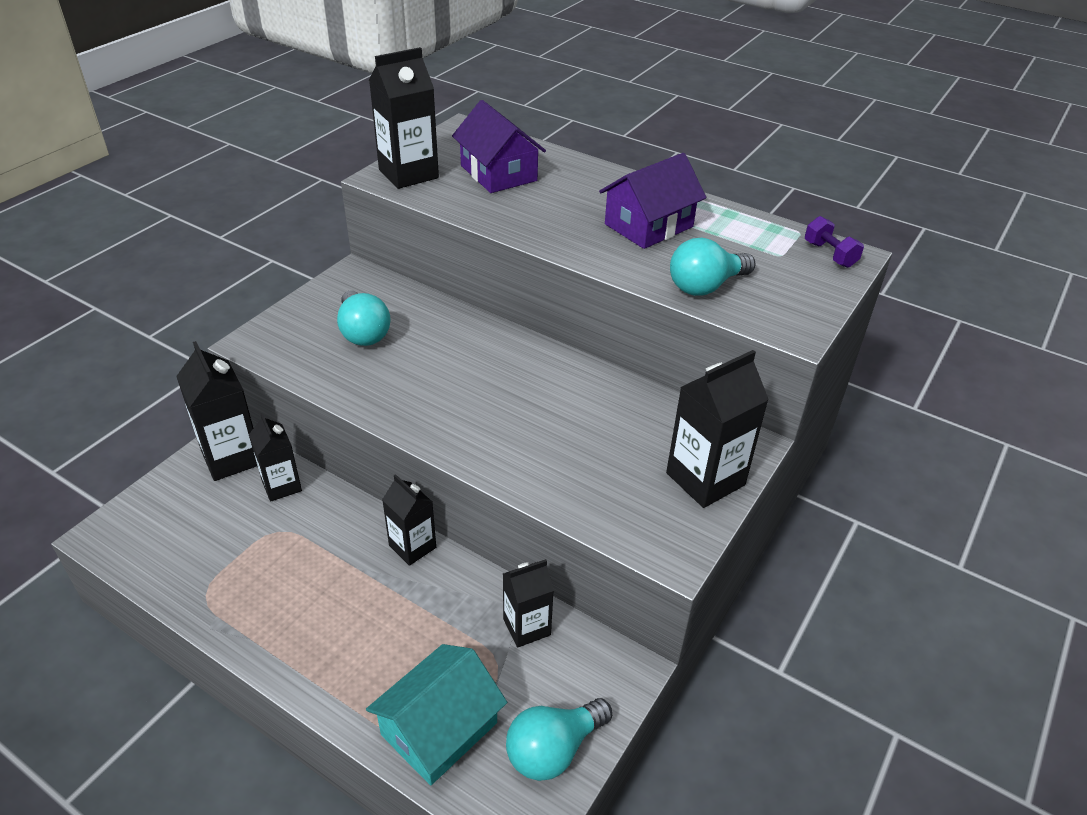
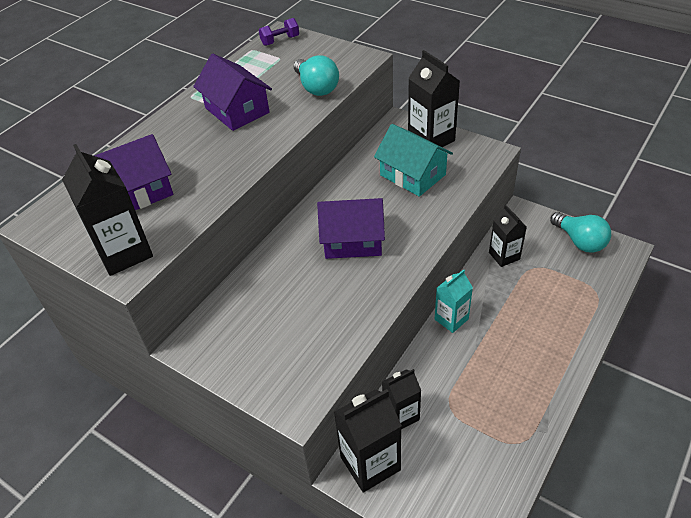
camera: 85 degrees left, 5 degrees up
turquoise light bulb [337,291,391,346] -> none
turquoise house [366,644,507,785] -> turquoise house moved to [374,124,453,197]
black carton [382,474,436,566] -> turquoise carton [435,269,473,333]
none -> purple house [317,198,385,259]

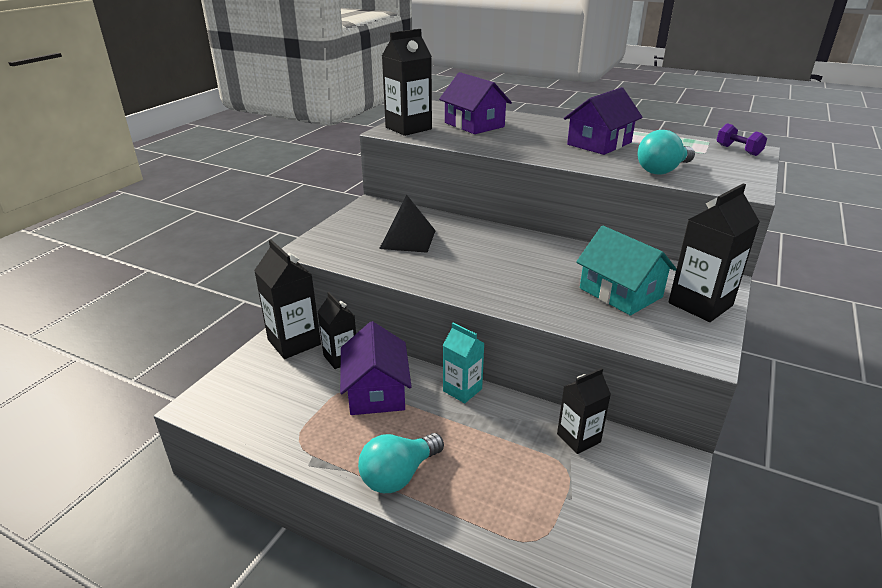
camera: 80 degrees right, 15 degrees down
purple house [317,198,385,259] -> purple house moved to [340,321,412,415]
turquoise house [374,124,453,197] -> turquoise house turned 75 degrees counterclockwise [576,226,677,315]
turquoise light bulb [550,212,611,253] -> turquoise light bulb moved to [358,433,444,493]
none -> black pyramid [379,195,436,253]

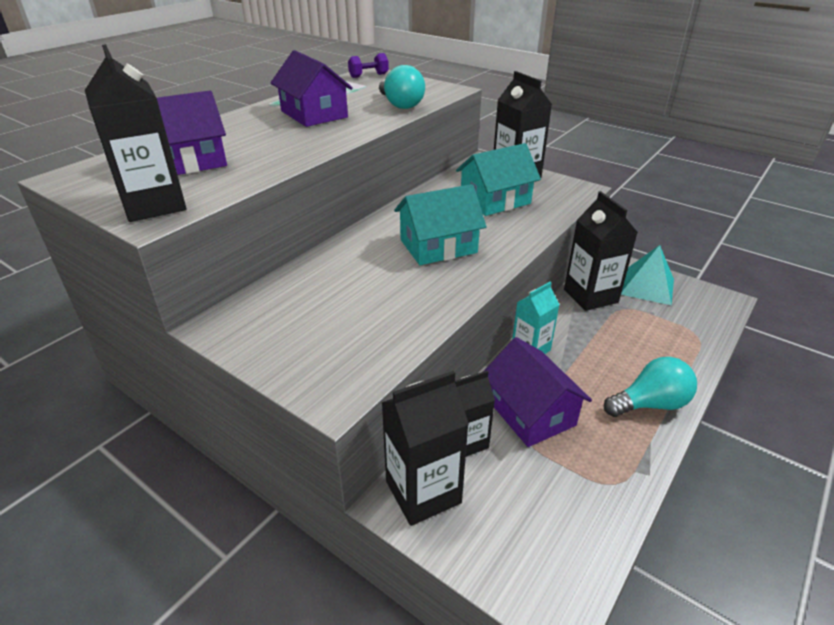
camera: 80 degrees left, 5 degrees up
purple house [340,321,412,415] -> purple house turned 60 degrees clockwise [483,337,592,447]
turquoise light bulb [358,433,444,493] -> turquoise light bulb turned 75 degrees counterclockwise [604,357,697,417]
black pyramid [379,195,436,253] -> none
black carton [557,368,611,454] -> black carton [564,191,638,311], size x1.56
none -> turquoise house [394,184,486,265]
none -> turquoise pyramid [621,245,674,306]

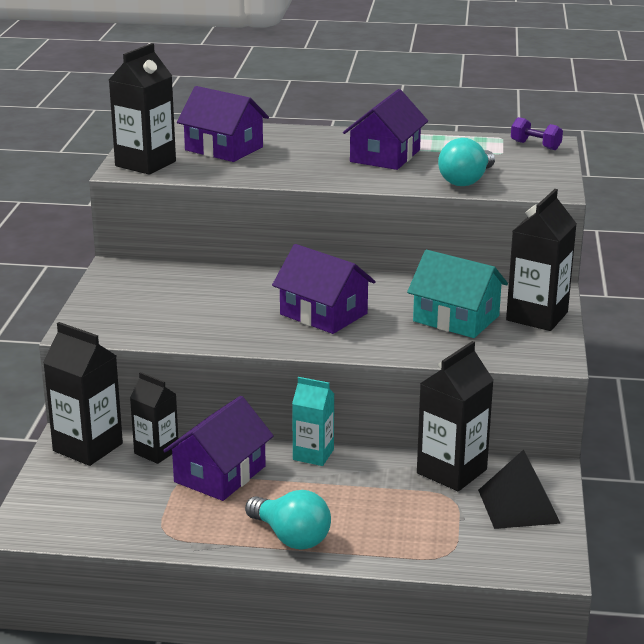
camera: 60 degrees right, 10 degrees down
turquoise house [394,184,486,265] -> purple house [272,244,376,334]
turquoise pyramid [621,245,674,306] -> black pyramid [478,449,561,529]

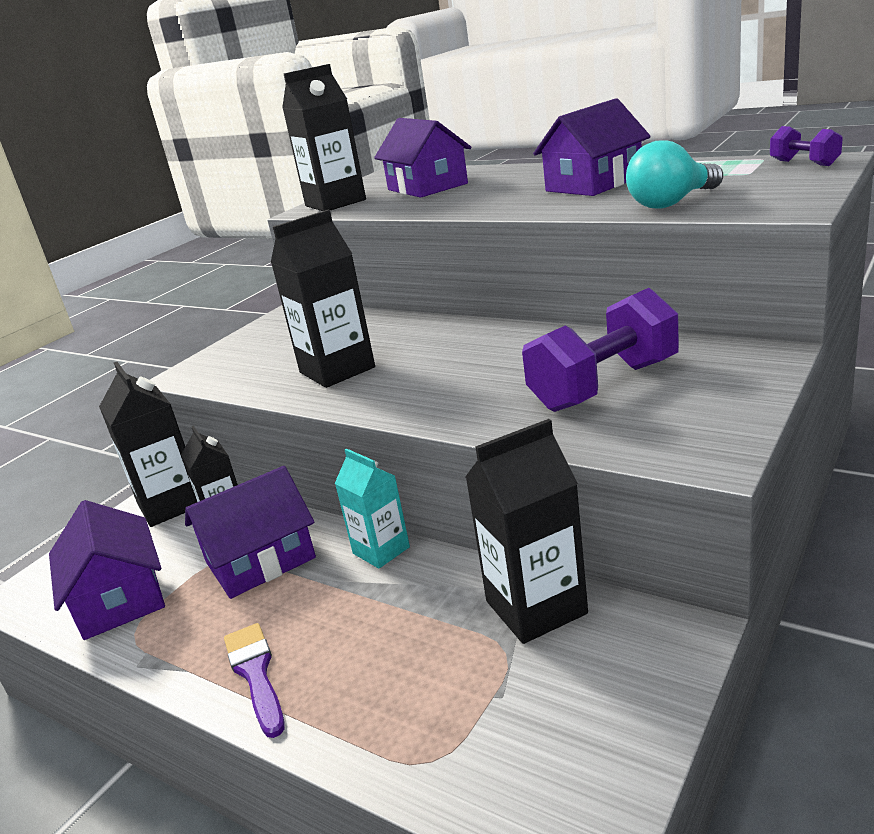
camera: 30 degrees right, 0 degrees up
turquoise light bulb [245,490,331,550] -> purple brush [224,623,285,738]
purple house [272,244,376,334] -> purple house moved to [49,500,165,640]
turquoise house [407,250,508,338] -> purple dumbbell [522,288,679,412]
black pyramid [478,449,561,529] -> none
black carton [506,189,577,331] -> black carton moved to [271,210,375,388]

